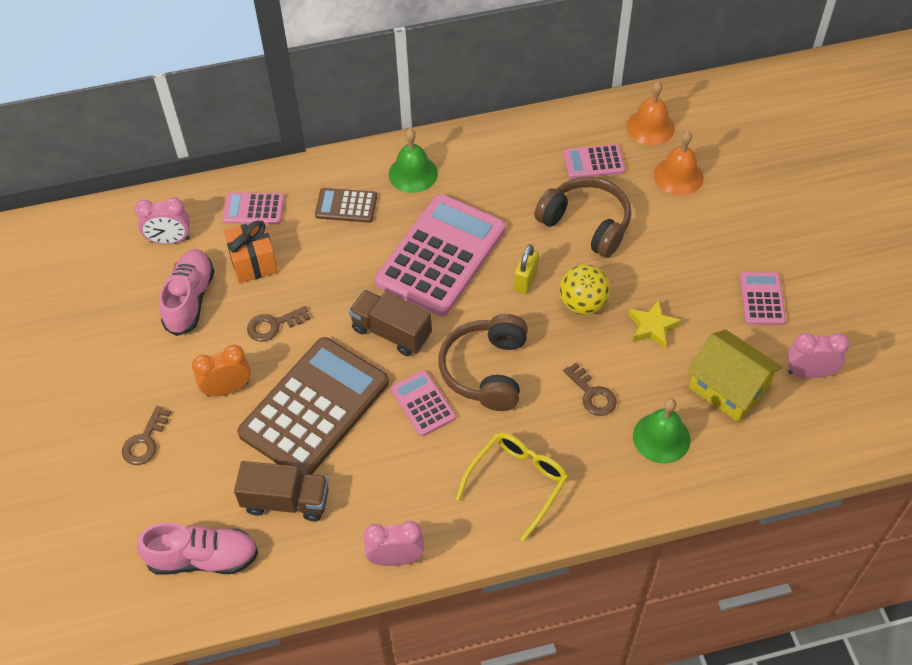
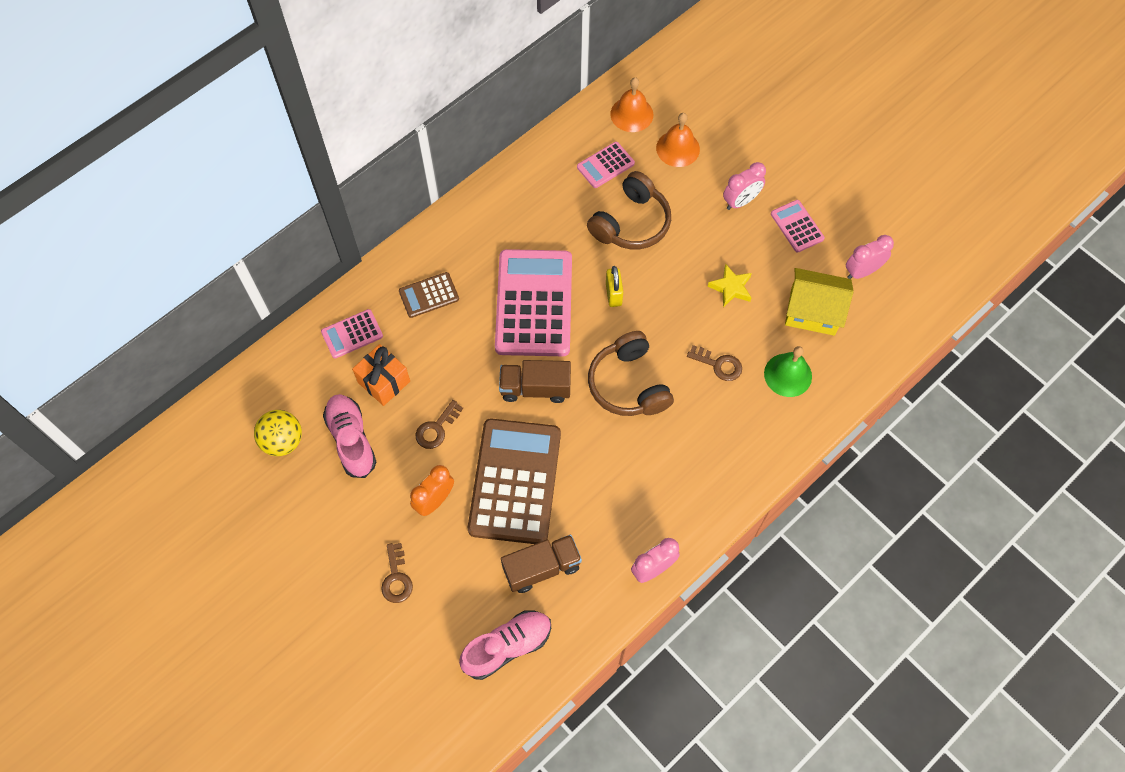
camera: 30 degrees left, 10 degrees up
pink clock [134,197,190,244] -> pink clock moved to [723,162,766,210]
green bell [389,129,438,193] -> none
pink calculator [391,370,456,436] -> none
yellow glasses [456,432,568,542] -> none
brown headphones [534,176,631,258] -> brown headphones turned 120 degrees clockwise [587,171,671,249]
yellow ball [560,264,610,315] -> yellow ball moved to [254,410,302,456]

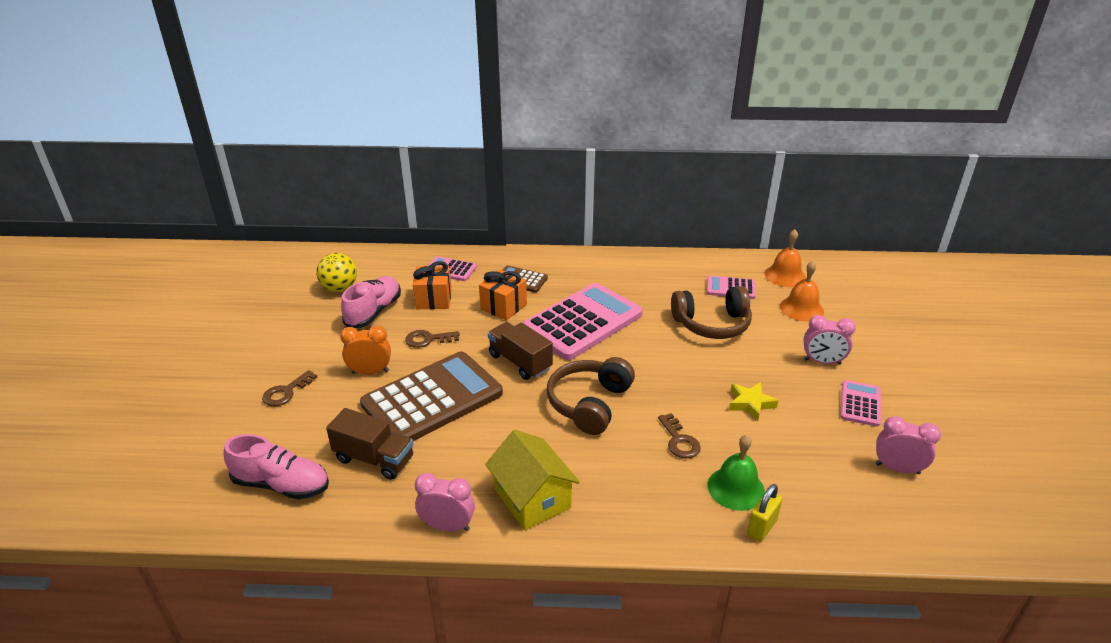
camera: 45 degrees right, 30 degrees down
yellow padlock [606,266,623,307] -> yellow padlock moved to [747,484,783,542]
yellow house [785,268,854,336] -> yellow house moved to [485,430,580,530]
none -> orange gift [479,270,527,320]

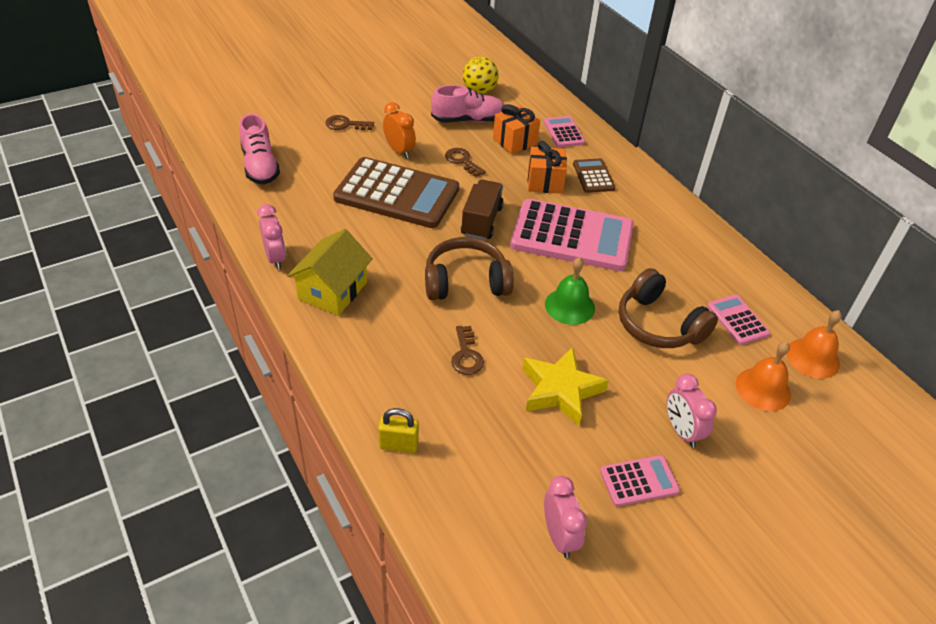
camera: 55 degrees right, 10 degrees up
brown truck [326,408,413,479] -> none
brown key [658,413,701,459] -> brown key turned 45 degrees counterclockwise [451,326,484,375]
green bell [708,435,765,511] -> green bell moved to [545,257,595,325]
yellow star [729,382,779,421] -> yellow star [522,347,609,426], size x1.61

